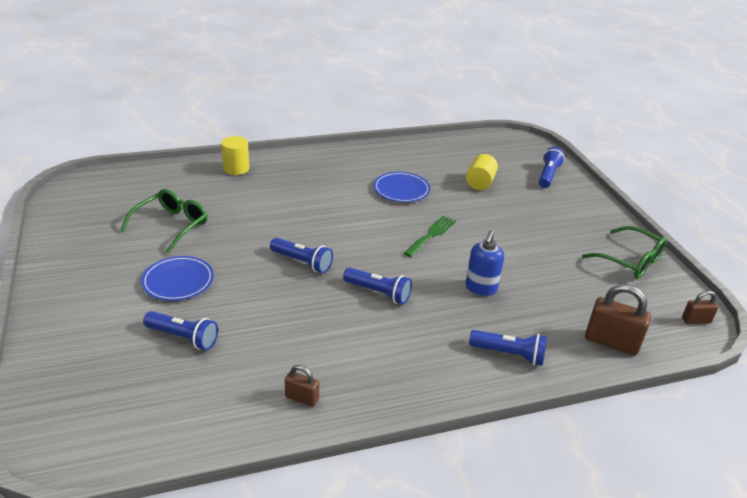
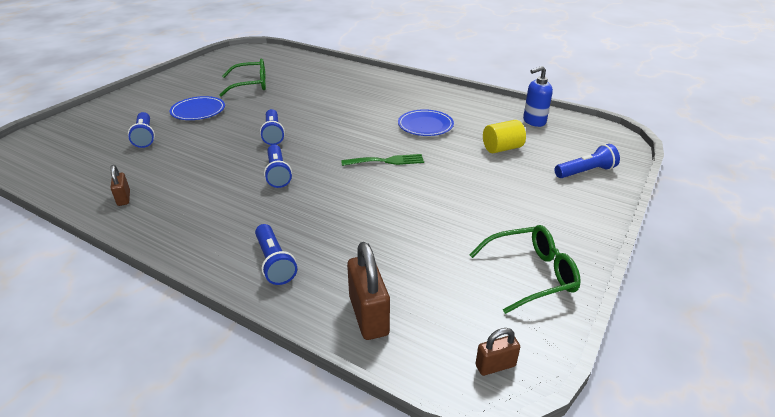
camera: 50 degrees right, 0 degrees up
yellow cylinder [221,136,249,175] -> none
blue soap dispenser [466,230,504,296] -> blue soap dispenser moved to [523,66,553,127]
green glasses [582,226,667,279] -> green glasses turned 105 degrees counterclockwise [470,225,581,314]
brown padlock [682,291,719,324] -> brown padlock turned 60 degrees counterclockwise [475,328,520,376]

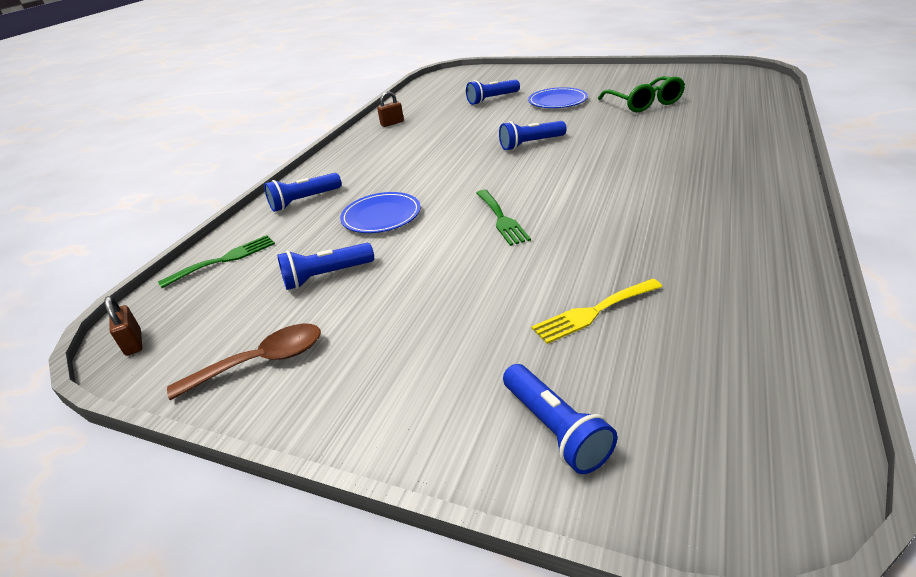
camera: 85 degrees right, 0 degrees up
blue flashlight [264,145,292,188] -> blue flashlight moved to [277,243,374,290]
brown padlock [347,242,390,340] -> green fork [158,235,275,288]
blue plate [398,109,454,136] -> blue plate moved to [340,192,421,233]
green glasses [470,225,581,314] -> brown spoon [167,324,321,400]
yellow cylinder [483,120,526,153] -> yellow fork [532,279,662,344]
blue soap dispenser [523,66,553,127] -> none

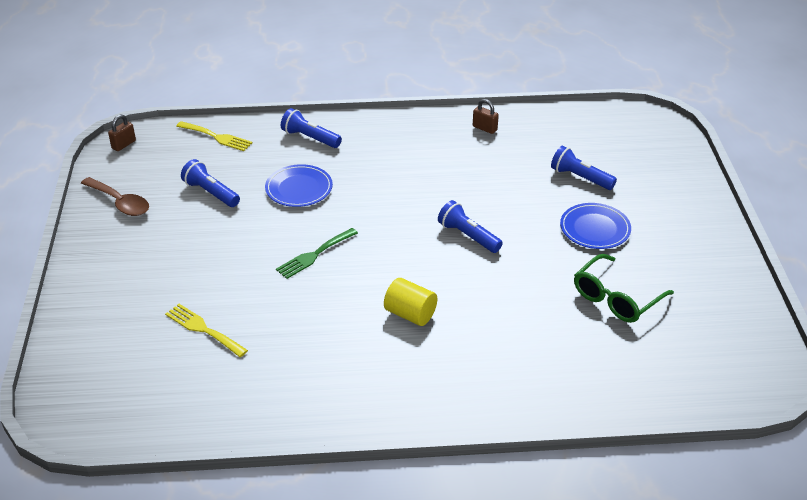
camera: 60 degrees right, 5 degrees up
green fork [158,235,275,288] -> yellow fork [176,121,253,151]
blue flashlight [503,364,617,474] -> none
none -> yellow cylinder [384,278,437,326]

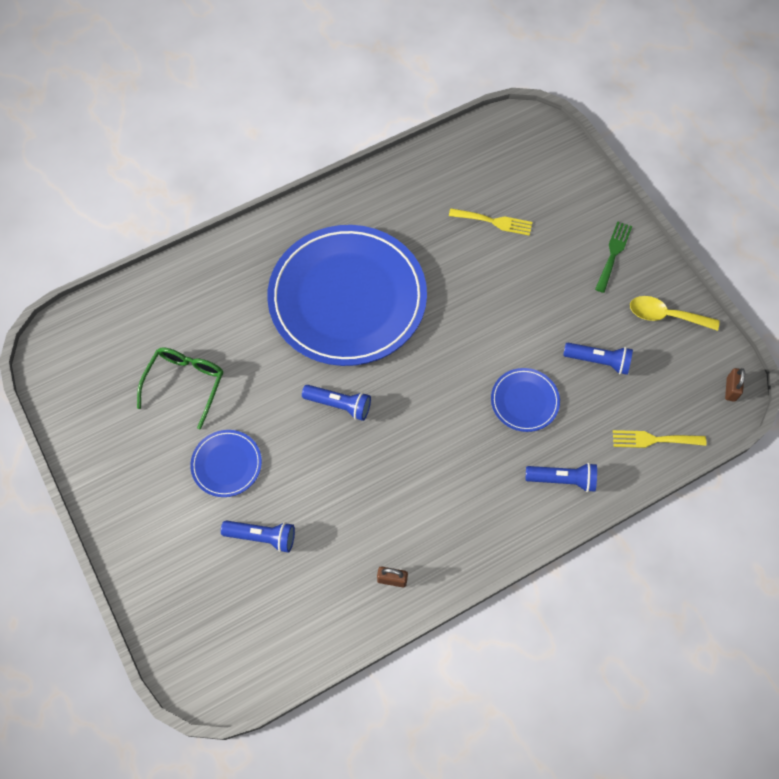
camera: 155 degrees right, 25 degrees up
brown spoon [81,177,149,216] -> yellow spoon [630,296,720,331]
green fork [276,228,358,279] -> green fork moved to [595,221,632,293]
yellow cylinder [384,278,437,326] -> blue plate [267,225,427,366]

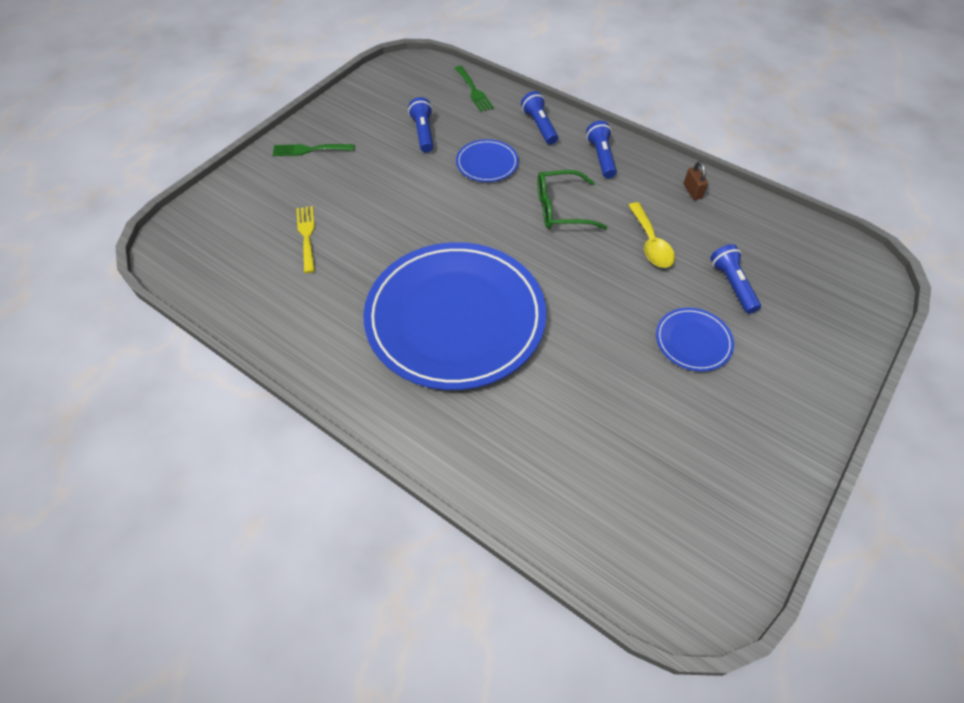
camera: 115 degrees left, 10 degrees down
green glasses [137,347,224,429] -> green glasses moved to [538,170,607,230]
blue flashlight [302,385,371,421] -> blue flashlight moved to [586,121,617,178]
yellow fork [613,430,706,448] -> green fork [455,66,494,112]
yellow spoon [630,296,720,331] -> yellow spoon moved to [628,202,675,268]
brown padlock [725,368,745,402] -> none

